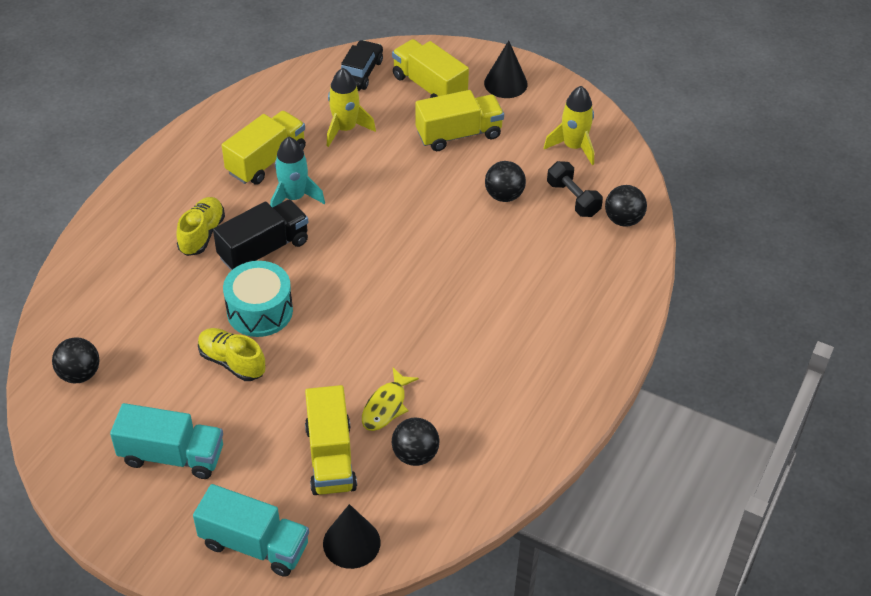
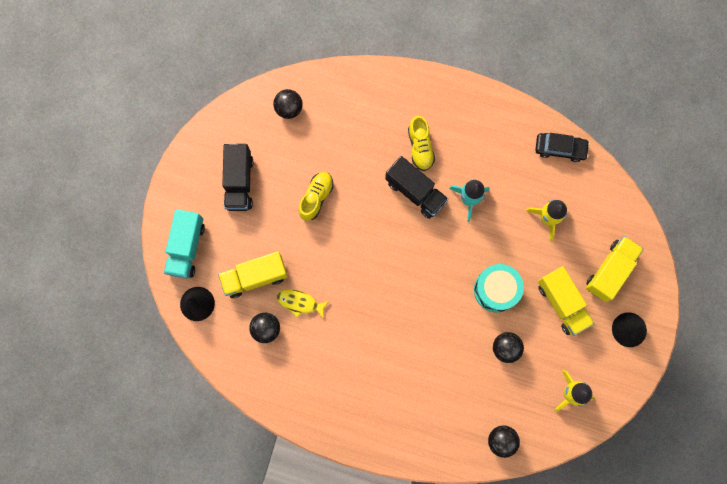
camera: 80 degrees right, 30 degrees up
turquoise truck [110,403,223,479] -> black truck [222,144,253,211]
yellow shoe [176,197,225,256] -> yellow shoe turned 75 degrees clockwise [408,116,435,171]
yellow truck [222,111,306,185] -> none
turquoise drum [223,261,293,337] -> turquoise drum moved to [474,264,524,312]
black car [341,40,383,91] -> black car moved to [535,133,590,162]
black dumbbell [547,161,603,217] -> none

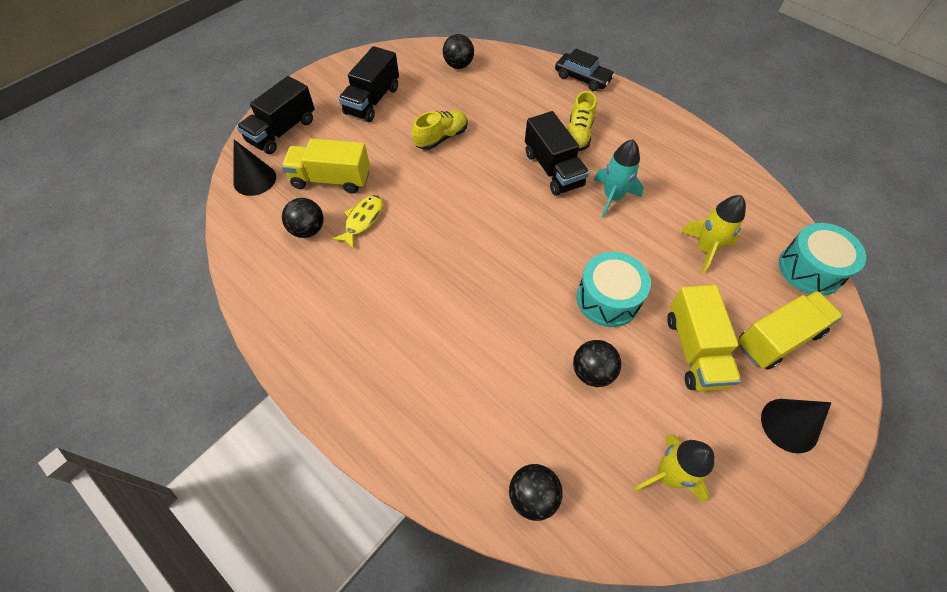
camera: 25 degrees right, 20 degrees down
turquoise truck [164,209,205,279] -> black truck [237,76,315,154]
yellow fish [277,289,329,319] -> yellow fish turned 75 degrees clockwise [332,195,383,249]
black car [535,133,590,162] -> black car moved to [555,49,615,91]
none -> turquoise drum [779,223,866,296]

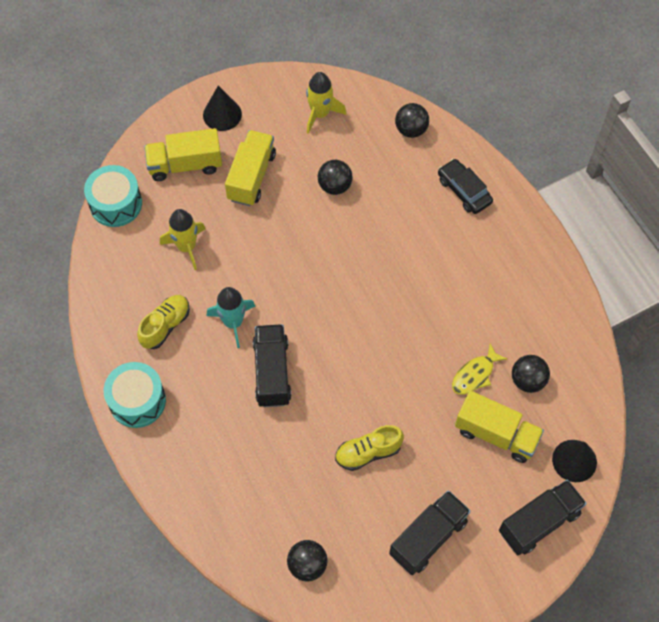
camera: 160 degrees left, 5 degrees up
black car [555,49,615,91] -> black car moved to [438,159,493,214]
yellow shoe [567,91,596,152] -> yellow shoe moved to [137,295,190,349]
turquoise drum [577,252,651,327] -> turquoise drum moved to [104,362,166,428]

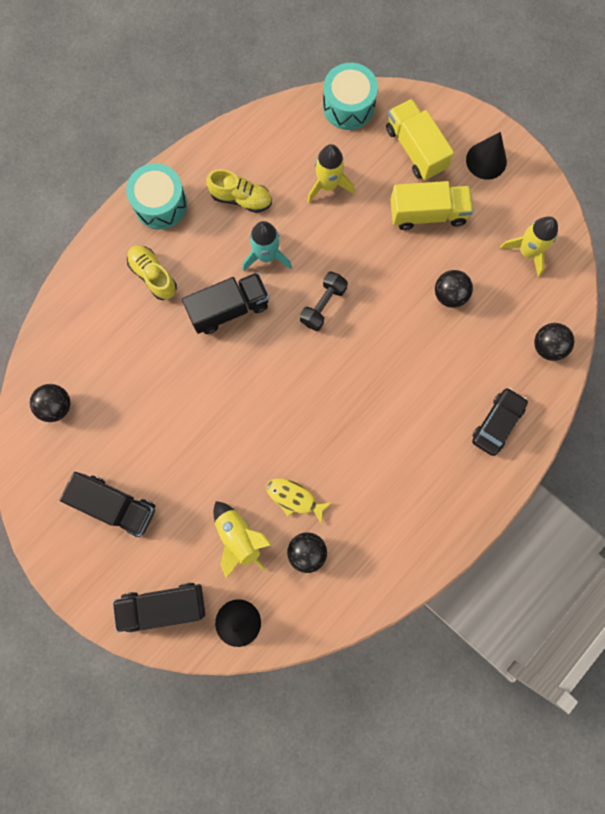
camera: 70 degrees right, 15 degrees up
yellow shoe [335,425,404,471] -> yellow shoe moved to [127,245,177,300]
yellow truck [455,391,544,463] -> yellow rocket [213,501,272,579]
black truck [499,480,587,555] -> black truck turned 135 degrees clockwise [113,582,205,632]
none -> black dumbbell [300,271,348,331]

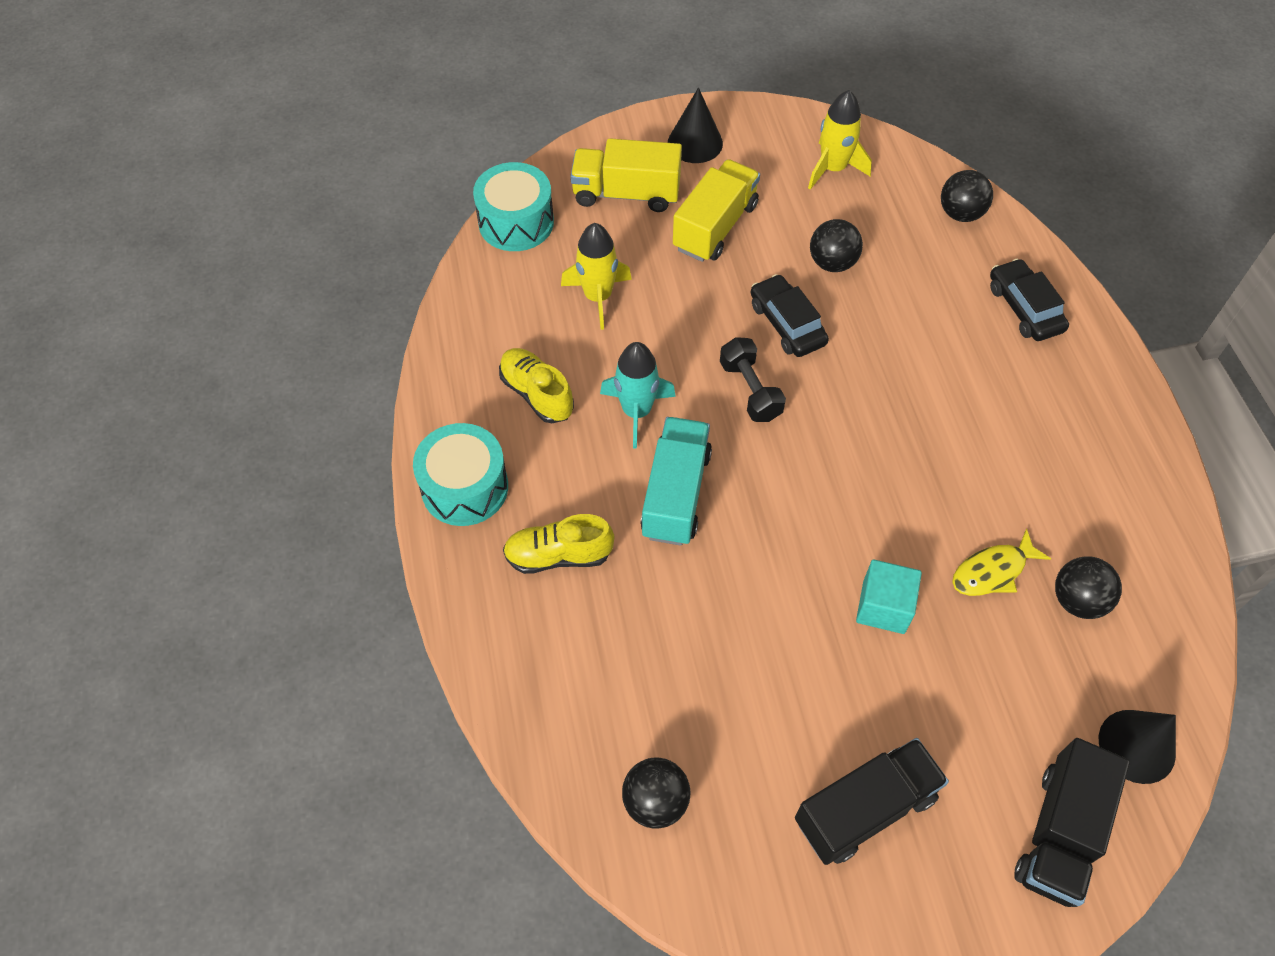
camera: 55 degrees left, 20 degrees down
black truck [182,272,269,334] -> turquoise truck [640,417,712,546]
yellow shoe [206,169,272,213] -> yellow shoe turned 90 degrees counterclockwise [499,348,574,423]
yellow rocket [213,501,272,579] -> none
none -> black car [751,274,829,357]
none -> turquoise cube [856,560,922,634]

